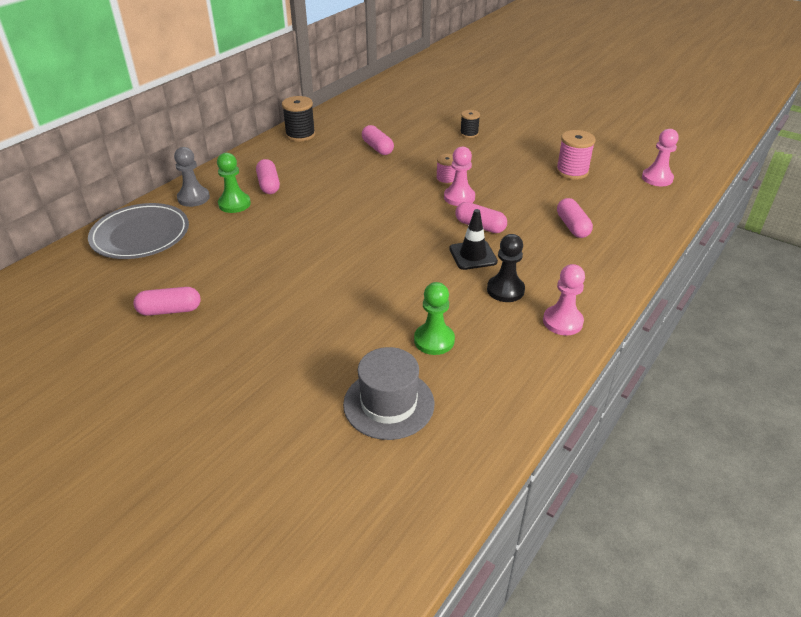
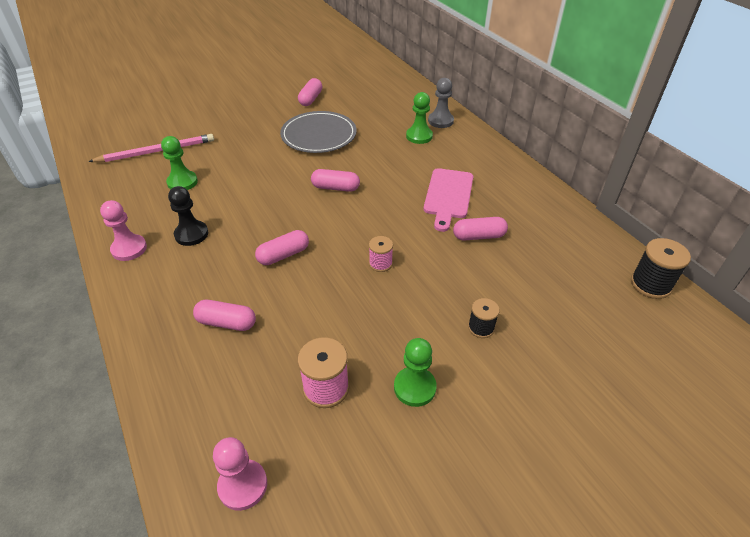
camera: 115 degrees right, 5 degrees up
grey plate [88,203,189,259] -> grey plate moved to [280,111,356,153]
pink capsule [256,159,280,194] -> pink capsule moved to [311,169,360,192]
black spool [282,96,315,142] -> black spool moved to [631,238,691,299]
grey hat [343,347,434,440] -> pink pencil [88,134,214,162]
pink pawn [444,147,475,206] -> none
black traffic cone [449,209,498,270] -> none
none -> green pawn [394,338,437,407]
none -> pink cutting board [424,168,473,232]

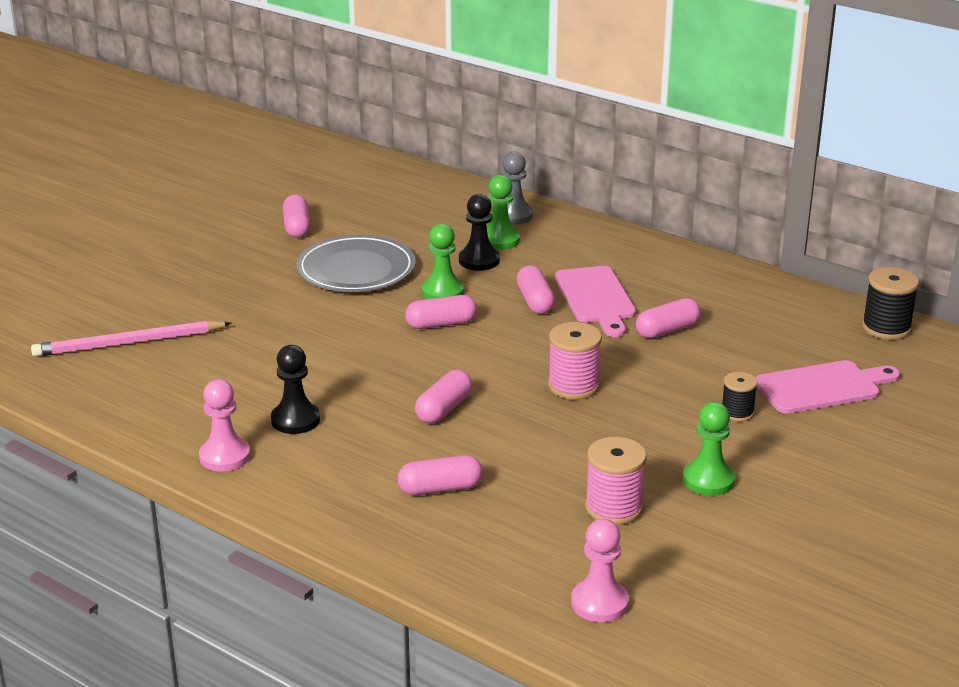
camera: 25 degrees left, 15 degrees down
pink pencil [88,134,214,162] -> pink pencil turned 150 degrees counterclockwise [31,320,231,357]
green pawn [161,136,198,190] -> green pawn moved to [421,224,464,299]
pink spool [369,236,393,272] -> pink spool [548,322,602,400], size x1.60
none -> black pawn [459,194,500,271]
none -> pink capsule [516,266,555,314]
none -> pink cutting board [756,360,900,414]

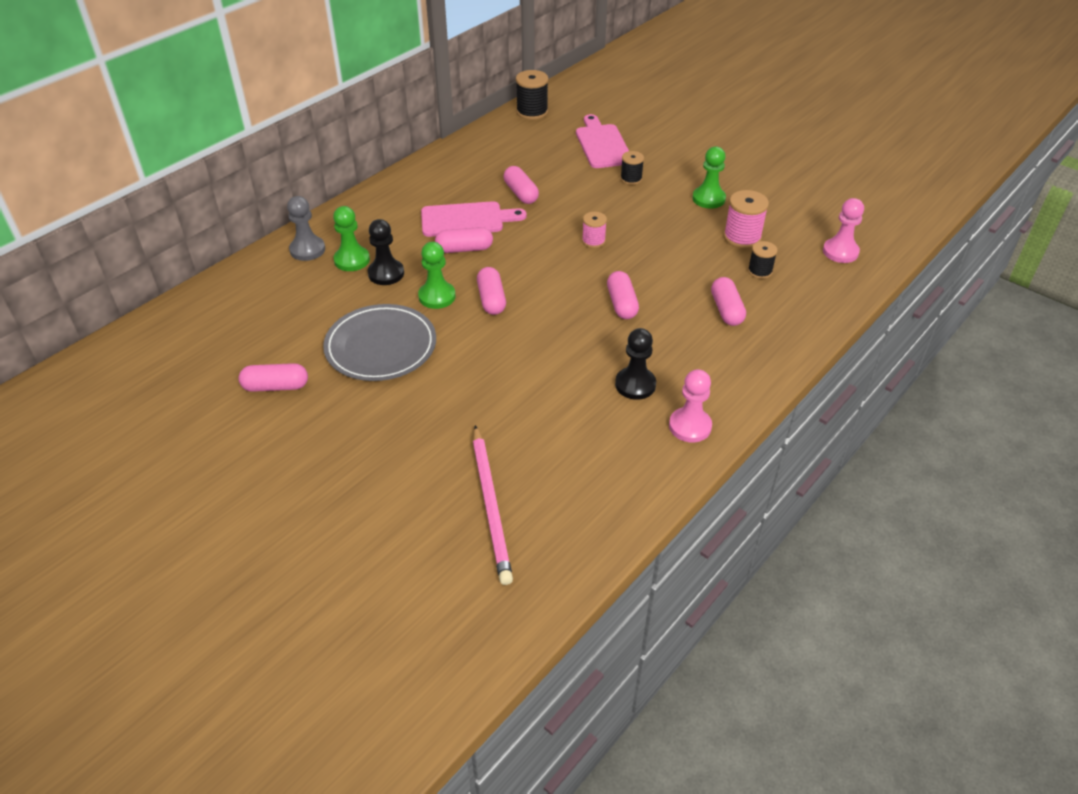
camera: 85 degrees left, 15 degrees up
pink capsule [415,370,472,423] -> pink capsule turned 45 degrees clockwise [607,271,639,319]
pink spool [548,322,602,400] -> pink spool [582,212,607,248], size x0.62
none -> black spool [748,241,778,279]

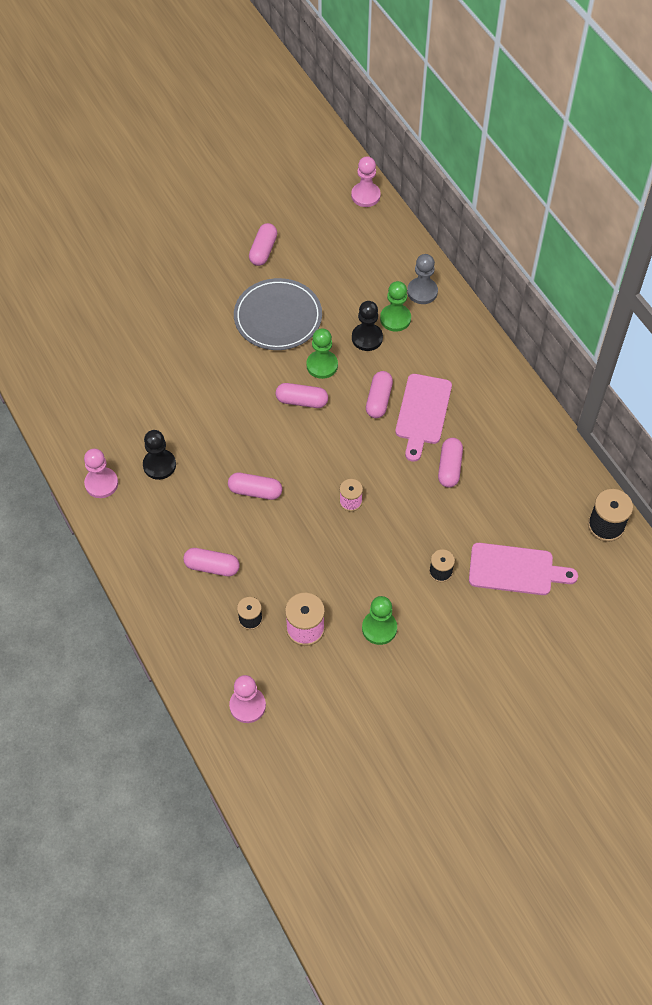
camera: 110 degrees right, 15 degrees up
pink pencil [473,425,513,585] -> none
pink capsule [503,166,539,204] -> pink capsule turned 75 degrees counterclockwise [438,438,463,488]
none -> pink pawn [351,156,381,207]

